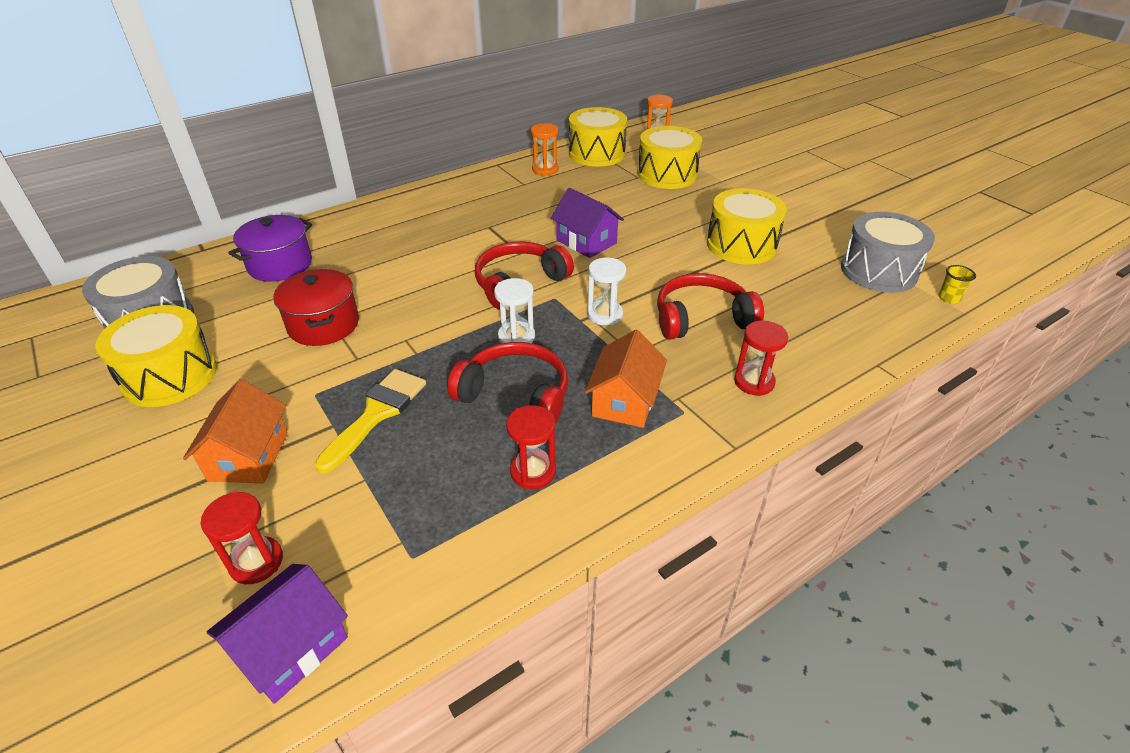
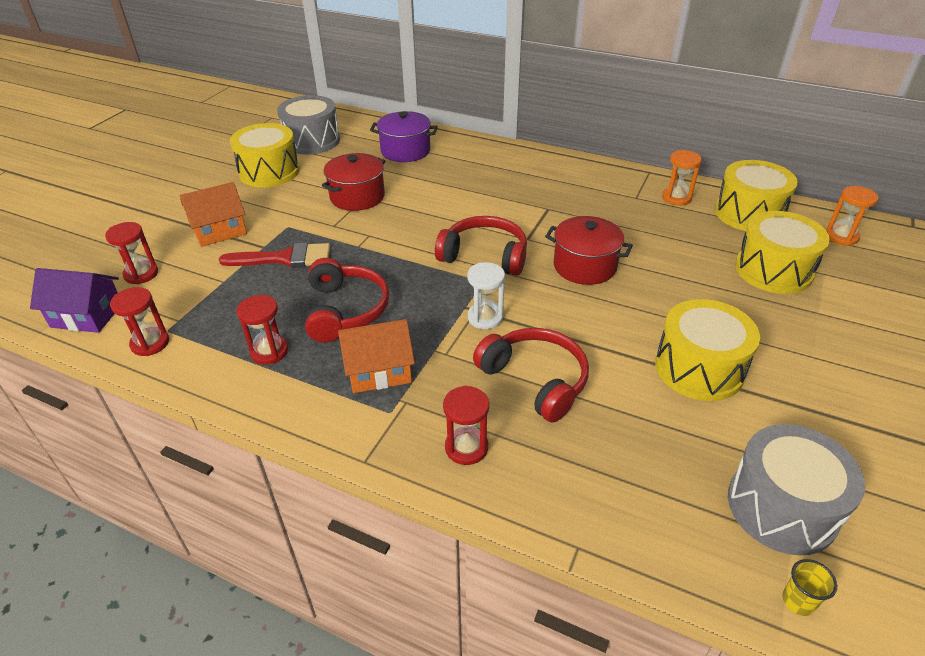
camera: 60 degrees right, 0 degrees up
yellow brush [315,369,426,474] -> red brush [219,243,330,268]
white hourglass [494,278,535,343] -> none
purple house [551,188,624,258] -> red pot [545,216,633,285]
none -> red hourglass [110,287,169,356]

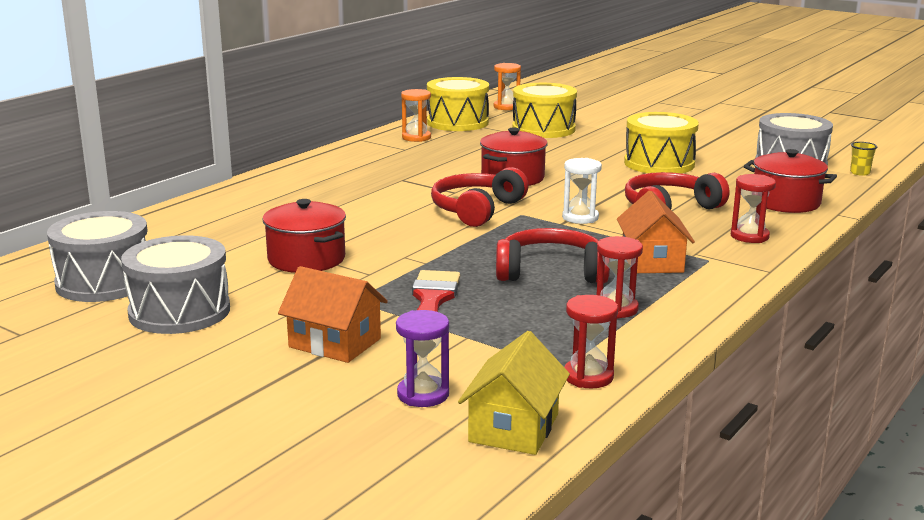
camera: 80 degrees left, 20 degrees down
purple house [30,268,119,333] -> yellow house [458,331,570,455]
red hourglass [105,222,158,284] -> purple hourglass [396,310,449,407]
orange house [180,182,247,247] -> orange house turned 45 degrees counterclockwise [278,266,388,363]
yellow drum [230,123,300,187] -> grey drum [121,235,230,334]
purple pot [370,111,438,162] -> none
none -> red pot [744,149,837,213]

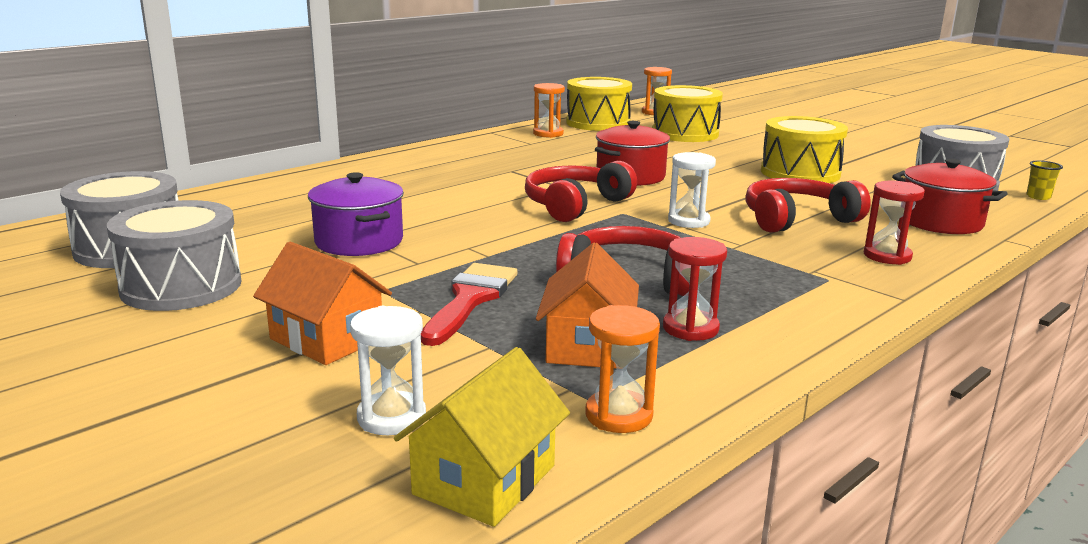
camera: 10 degrees right, 0 degrees up
red pot [262,199,346,273] -> purple pot [308,172,404,256]
purple hourglass [396,310,449,407] -> white hourglass [350,306,426,435]
red hourglass [564,295,618,388] -> orange hourglass [585,305,660,433]
orange house [617,191,695,273] -> orange house moved to [536,243,639,369]

